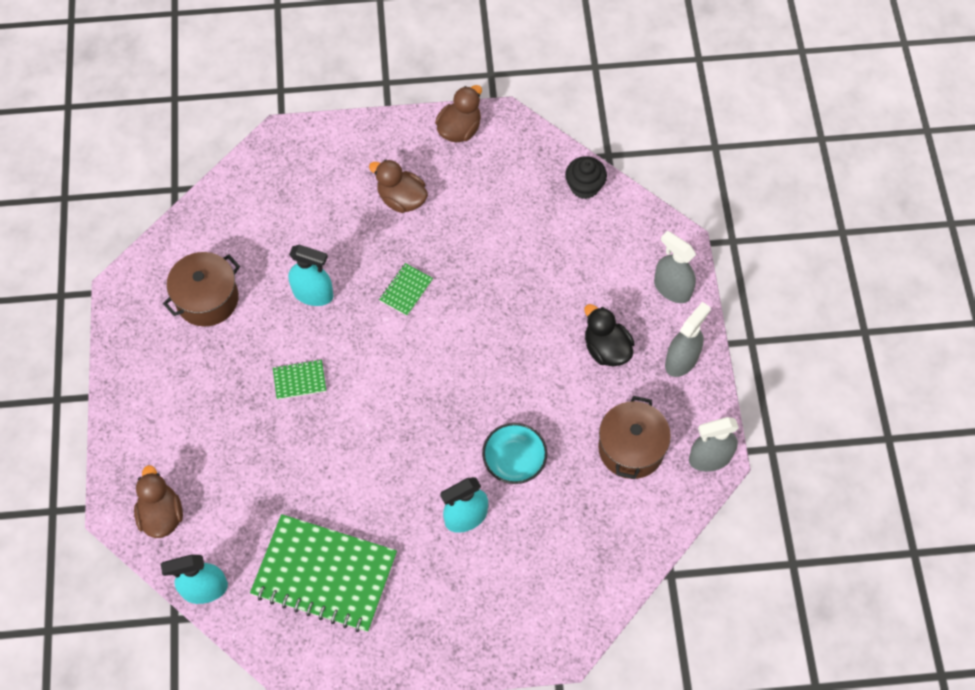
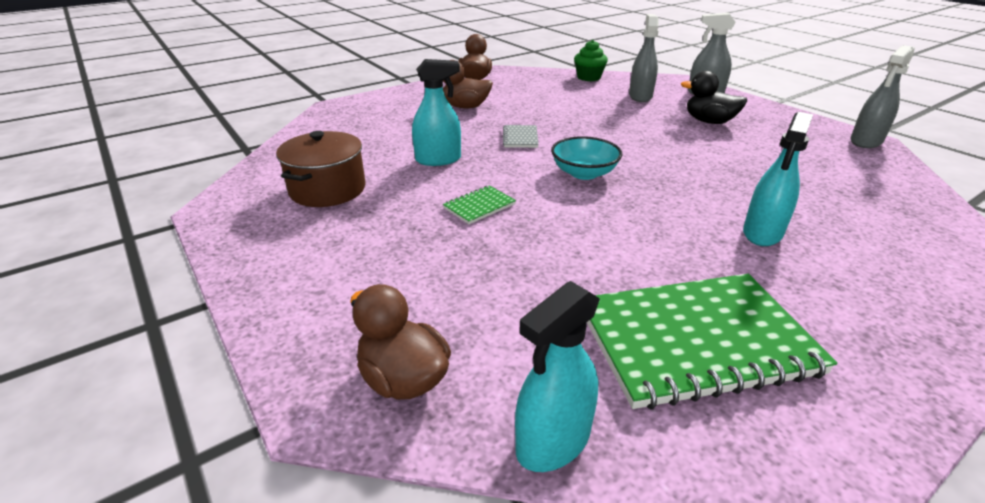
camera: 30 degrees left, 30 degrees down
green notebook [379,263,433,316] -> grey notebook [503,125,539,148]
turquoise bowl [482,423,547,484] -> turquoise bowl moved to [551,136,622,180]
black cupcake [565,156,607,199] -> green cupcake [574,40,608,81]
brown pot [598,396,671,479] -> none
grey spray bottle [665,302,711,377] -> grey spray bottle moved to [629,14,659,102]

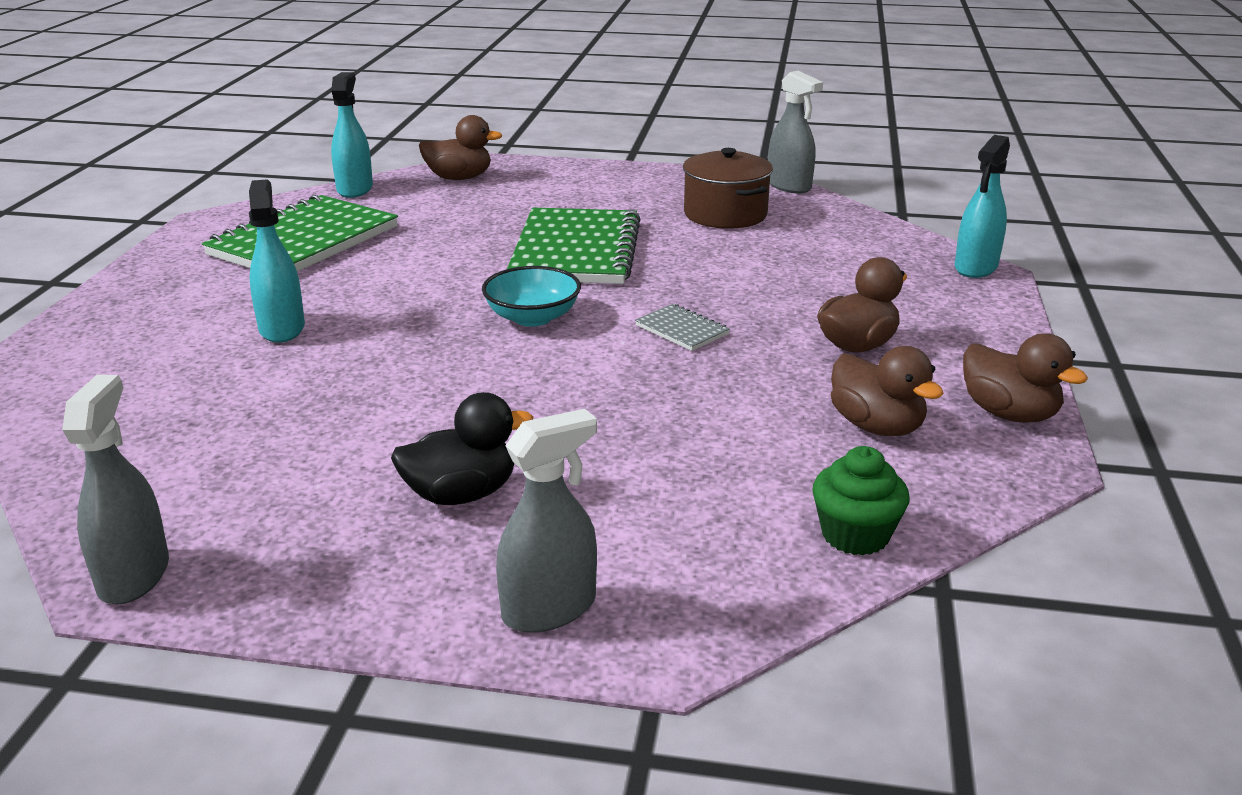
camera: 135 degrees right, 5 degrees down
turquoise spray bottle [412,59,461,166] -> turquoise spray bottle moved to [954,135,1010,278]
green notebook [443,185,516,224] -> green notebook [507,208,641,284], size x2.35
grey spray bottle [629,14,659,102] -> grey spray bottle moved to [768,71,823,193]
none -> brown duck [831,346,944,436]

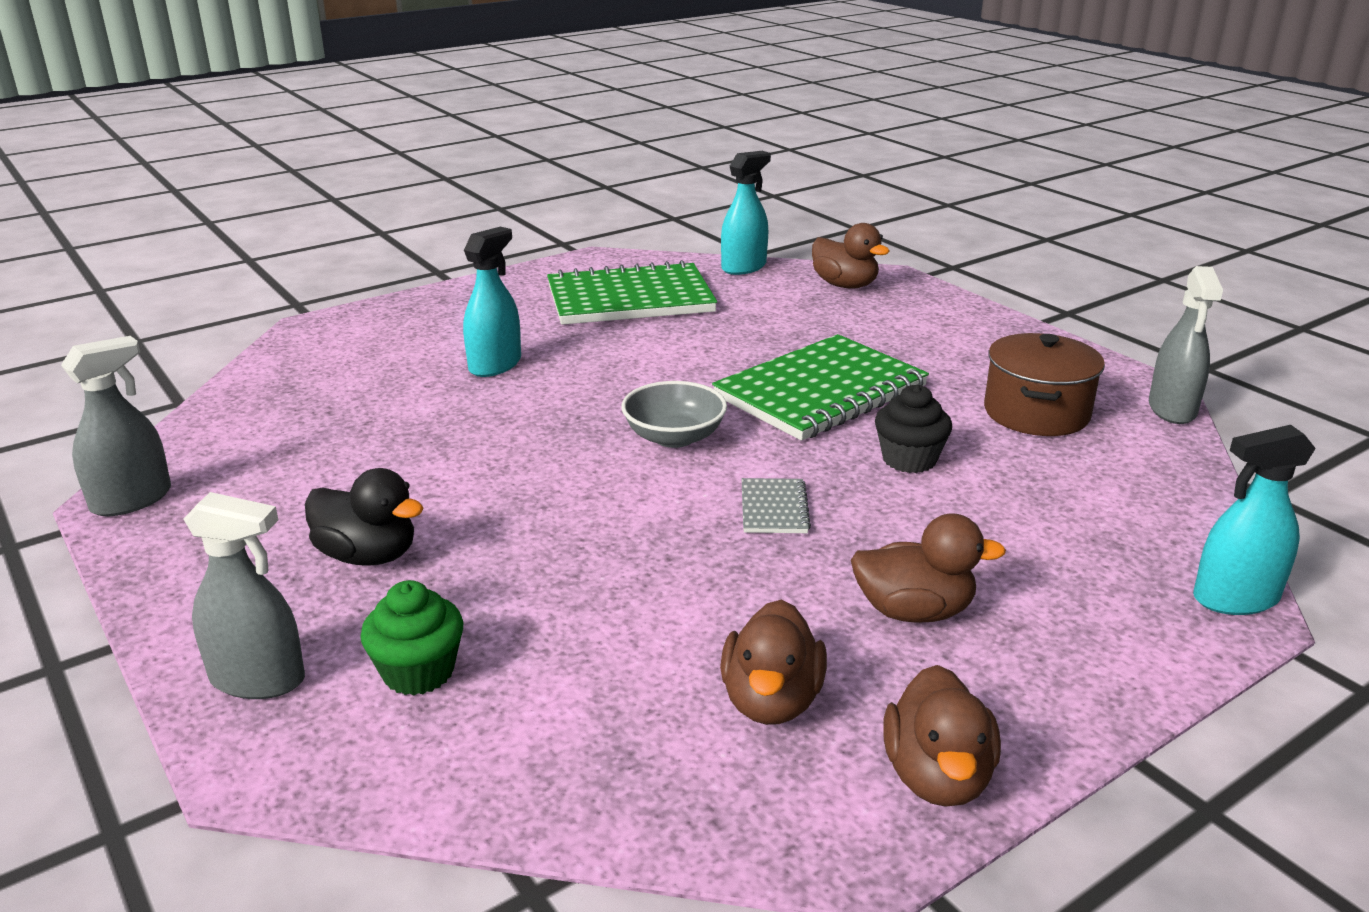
camera: 45 degrees right, 0 degrees up
turquoise bowl [482,266,581,327] -> grey bowl [621,381,727,448]
green cupcake [812,446,909,555] -> green cupcake moved to [360,580,463,695]
none -> black cupcake [875,384,952,473]

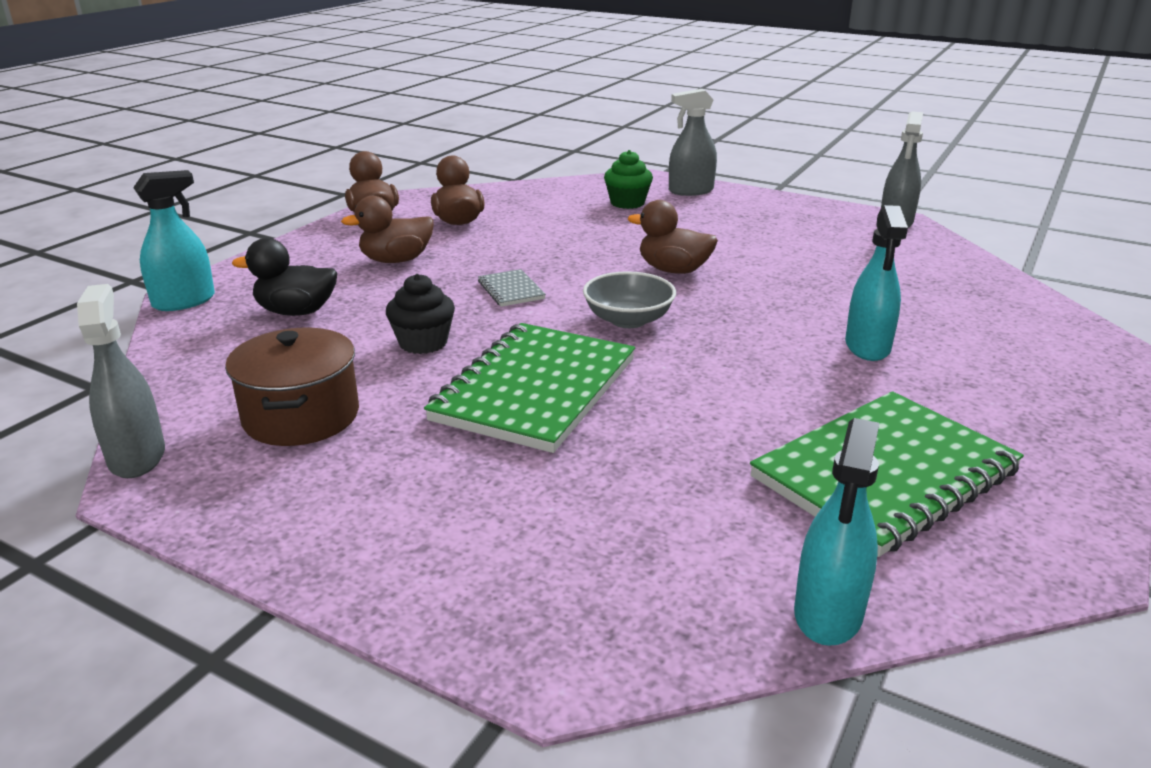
camera: 155 degrees right, 0 degrees up
black duck [305,468,424,566] -> black duck moved to [232,238,337,316]
brown duck [812,223,890,289] -> brown duck moved to [628,200,718,274]

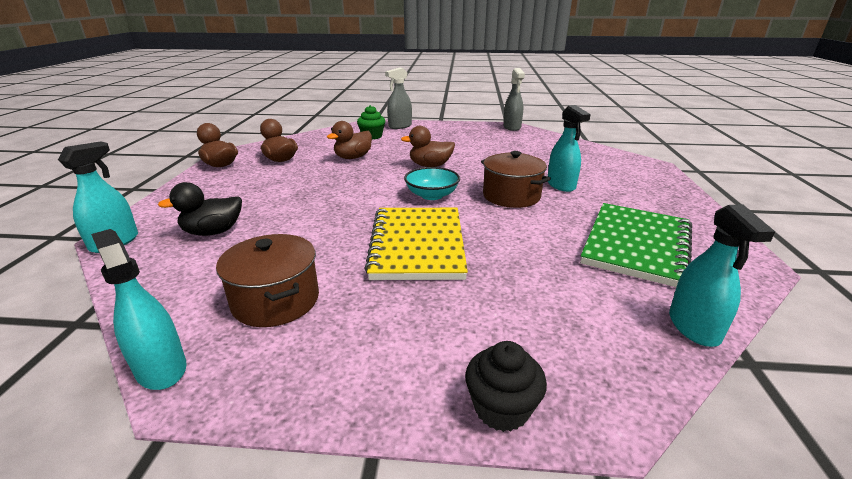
camera: 25 degrees left, 0 degrees up
grey spray bottle [77,284,165,478] -> turquoise spray bottle [91,229,187,390]
brown duck [341,196,434,263] -> brown duck moved to [327,121,372,159]
black cupcake [386,274,455,354] -> black cupcake moved to [465,341,547,432]
green notebook [424,323,635,453] -> yellow notebook [364,208,468,280]
grey notebook [478,269,546,307] -> none
grey bowl [583,271,676,328] -> turquoise bowl [404,167,460,200]
none -> brown pot [481,151,551,208]

